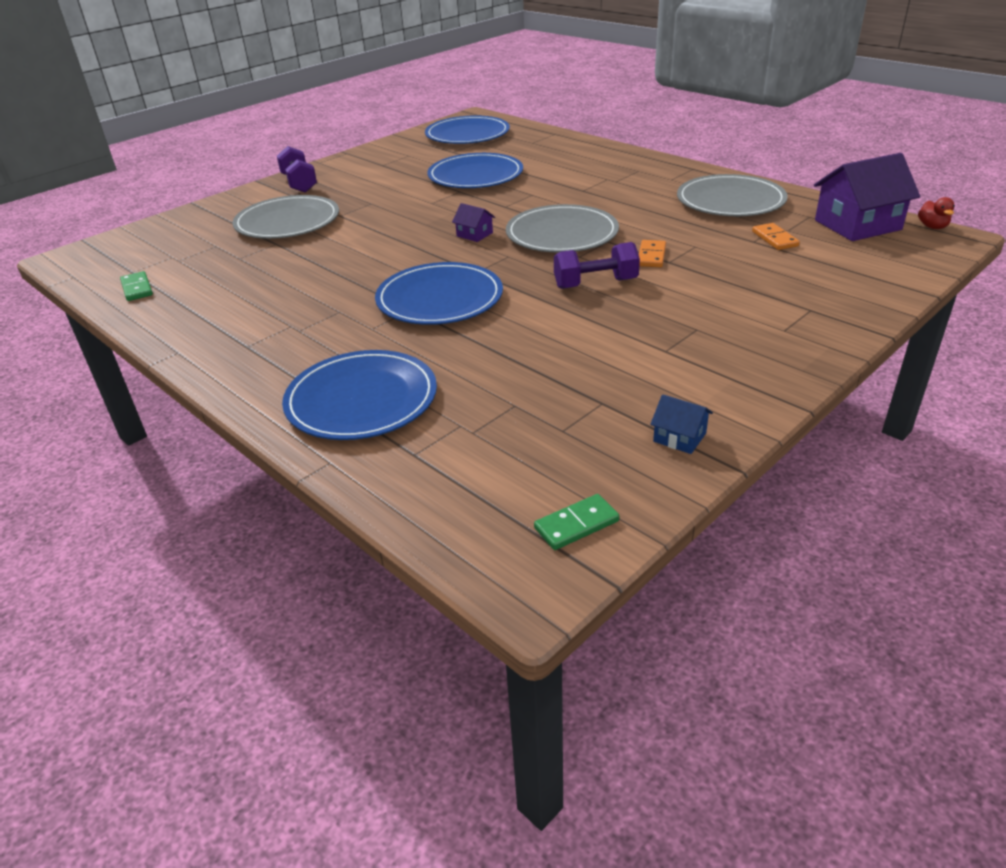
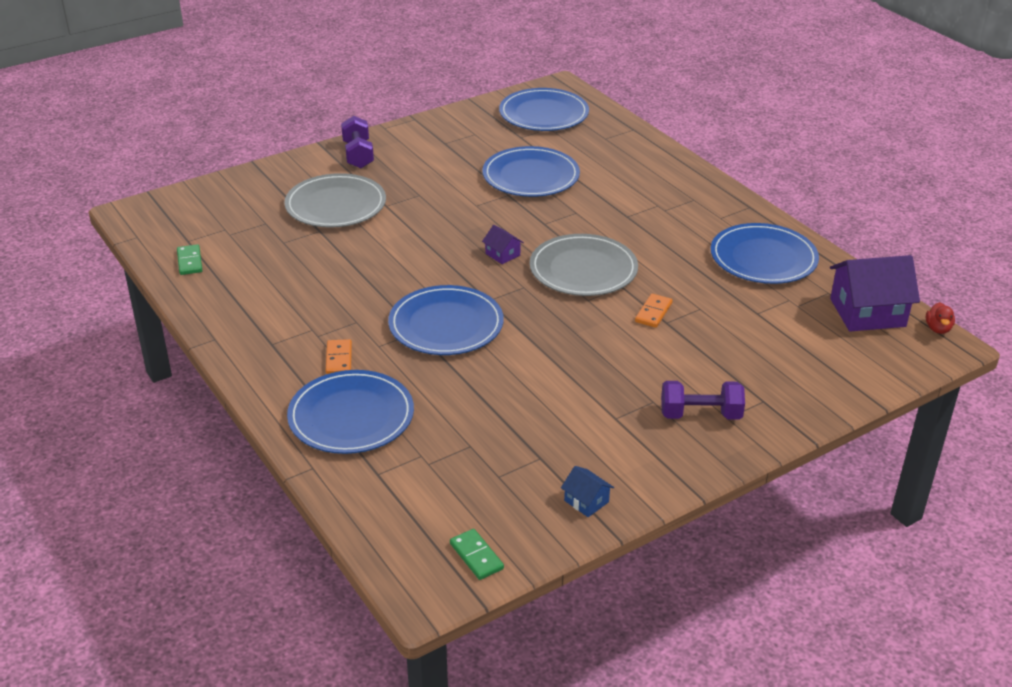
camera: 10 degrees right, 0 degrees up
green domino [534,494,619,550] -> green domino turned 75 degrees clockwise [450,529,504,580]
purple dumbbell [554,242,640,289] -> purple dumbbell moved to [661,381,745,420]
grey plate [677,174,788,216] -> blue plate [711,223,819,284]
orange domino [752,223,800,250] -> orange domino moved to [326,339,352,374]

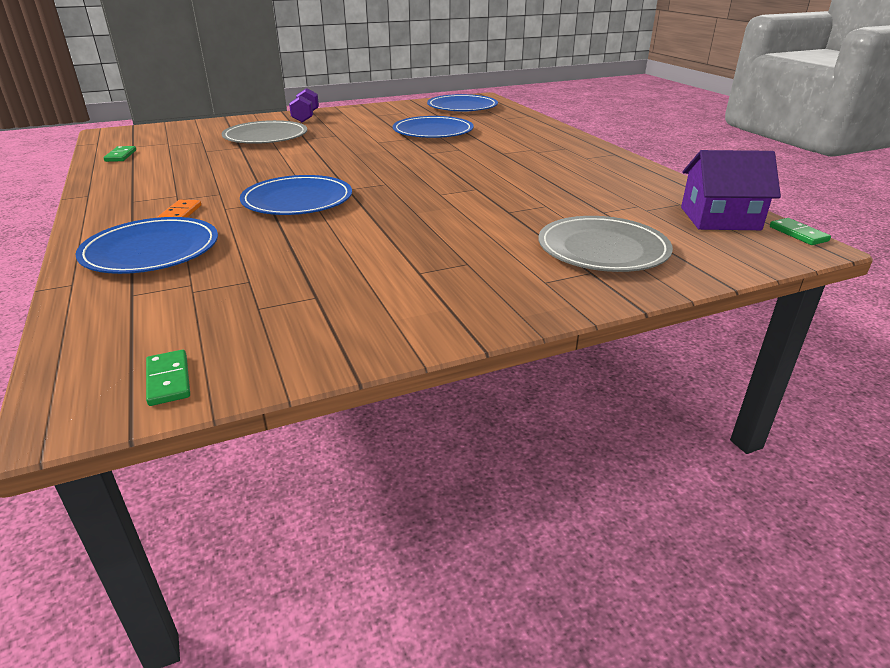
camera: 10 degrees right, 5 degrees down
purple house [482,225,524,264] -> none
grey plate [530,234,638,296] -> grey plate moved to [538,216,673,272]
blue house [561,466,614,517] -> none
orange domino [635,294,673,328] -> none
purple dumbbell [661,381,745,420] -> none
blue plate [711,223,819,284] -> none
red duck [926,302,955,334] -> green domino [770,218,831,245]

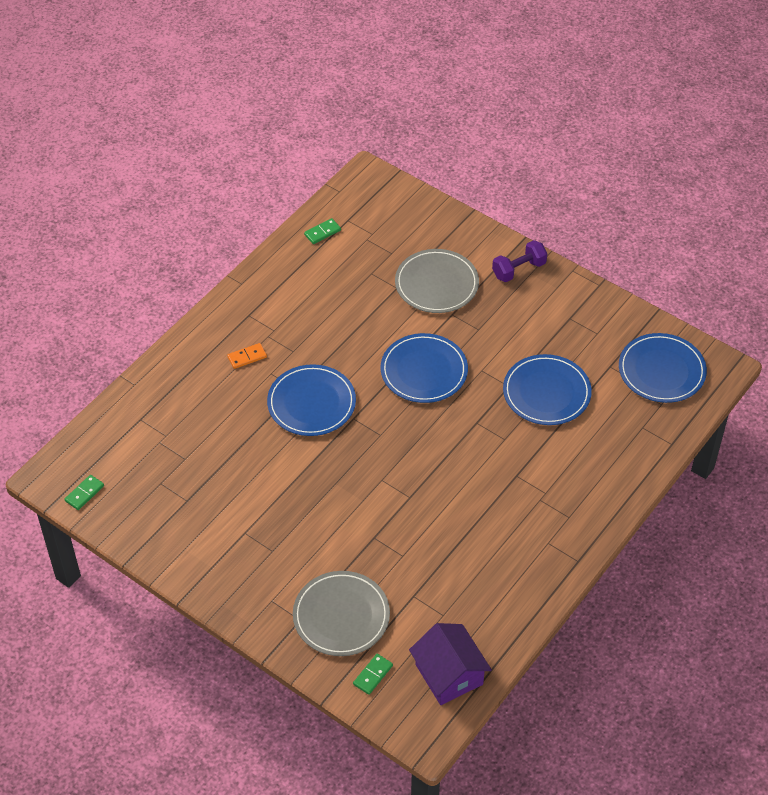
camera: 60 degrees right, 20 degrees up
blue plate [75,217,218,274] -> blue plate moved to [380,333,468,403]
green domino [770,218,831,245] -> green domino moved to [353,654,393,695]

